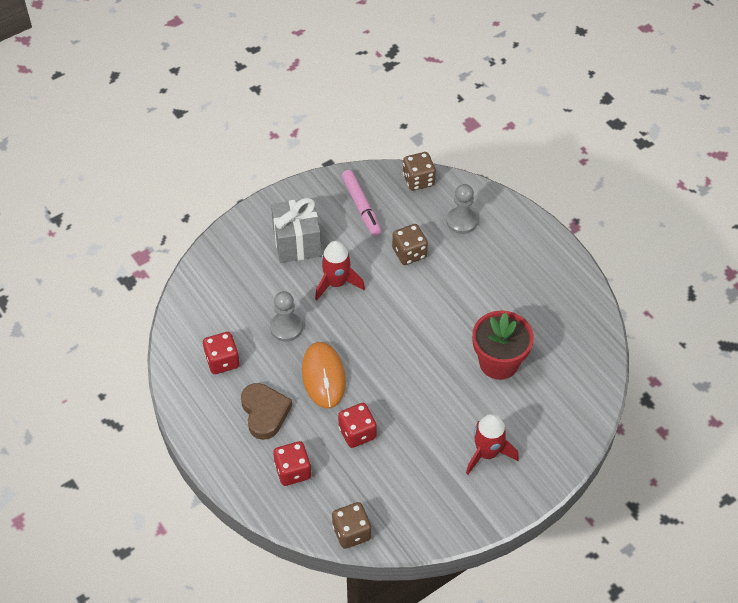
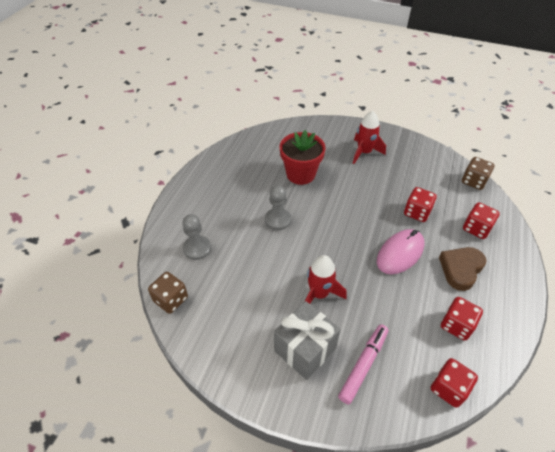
camera: 125 degrees left, 5 degrees down
grey pawn [270,291,303,342] -> grey pawn moved to [265,185,291,230]
orange mouse [302,342,346,409] -> pink mouse [377,229,425,274]
pink marker [342,170,382,236] -> pink marker moved to [338,324,388,404]
brown dice [392,224,428,265] -> none
none -> red dice [431,358,478,408]

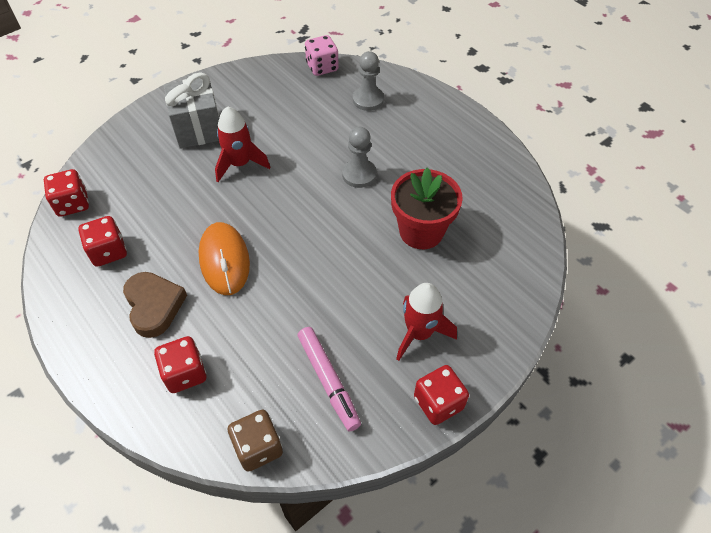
camera: 120 degrees right, 5 degrees up
brown dice [148,272,188,314] -> pink dice [305,35,339,76]
pink marker [338,324,388,404] -> pink marker moved to [297,327,361,431]
pink mouse [377,229,425,274] -> orange mouse [199,222,250,295]
red dice [404,187,437,222] -> red dice moved to [414,365,469,425]

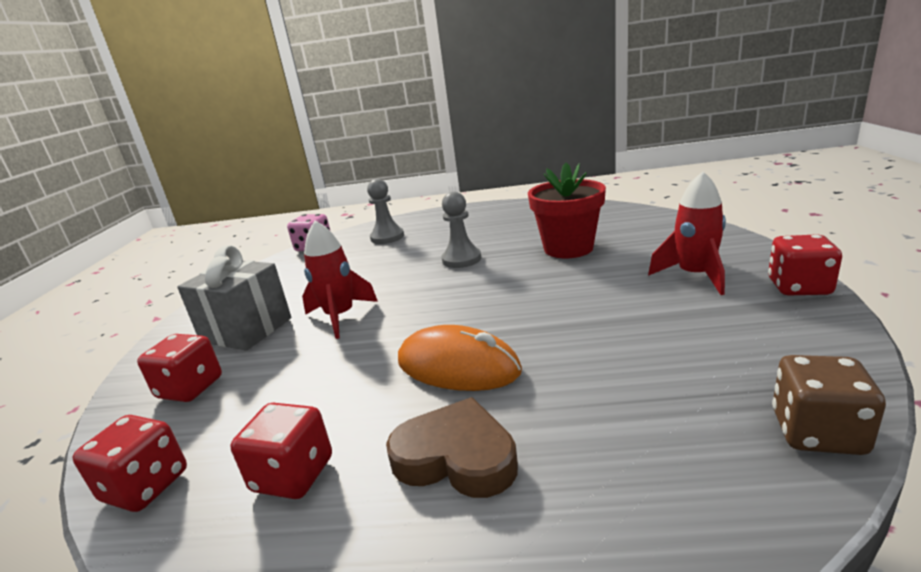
camera: 45 degrees left, 30 degrees down
red dice [154,336,206,393] -> red dice moved to [137,334,222,402]
pink marker [297,327,361,431] -> none

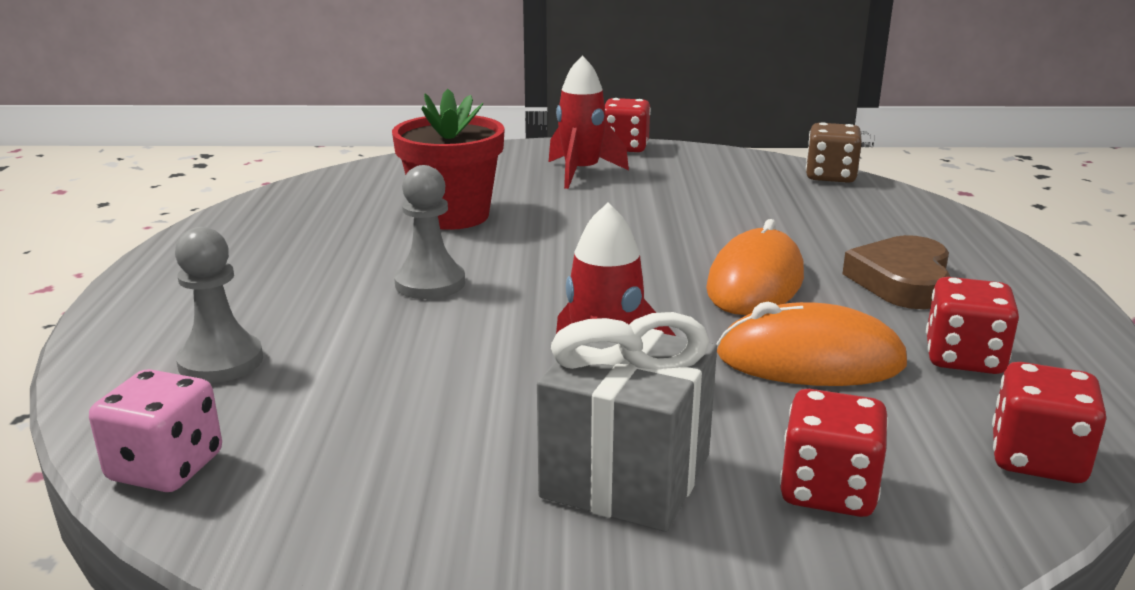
camera: 95 degrees left, 0 degrees up
none -> orange mouse [716,302,907,386]

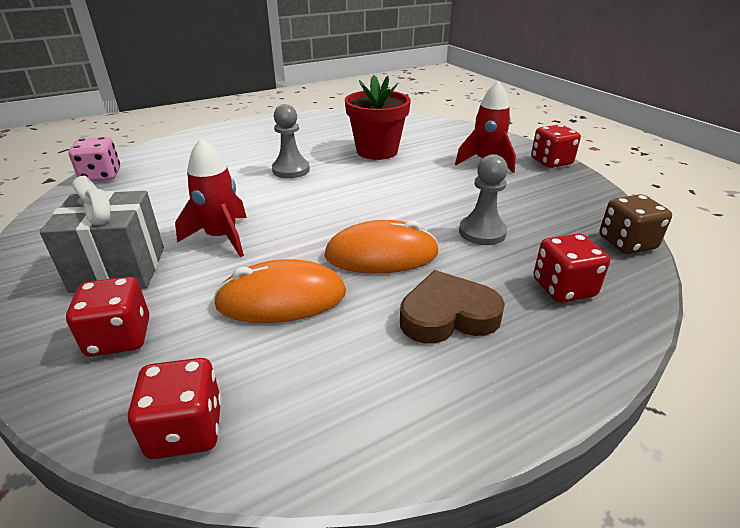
camera: 60 degrees right, 10 degrees up
grey pawn [175,227,263,383] -> grey pawn moved to [459,154,508,245]
orange mouse [716,302,907,386] -> orange mouse turned 75 degrees counterclockwise [213,259,346,323]
red dice [926,277,1019,374] -> red dice moved to [533,233,610,303]

